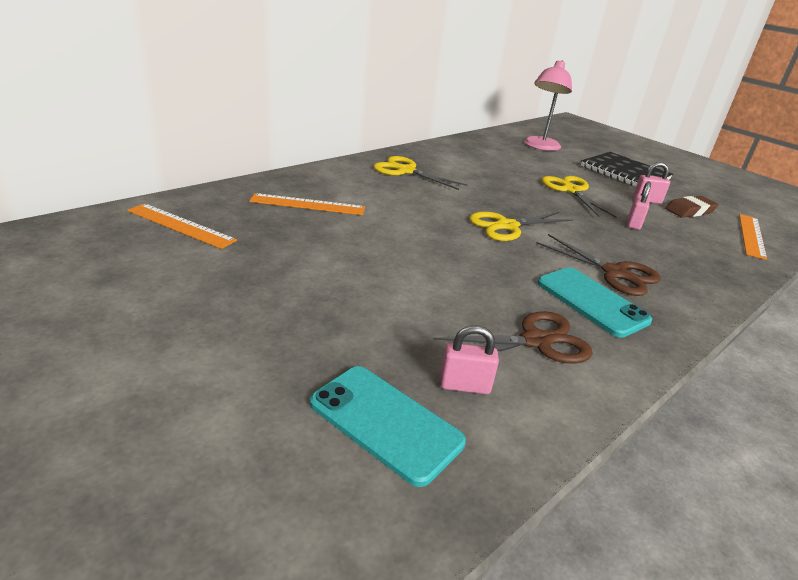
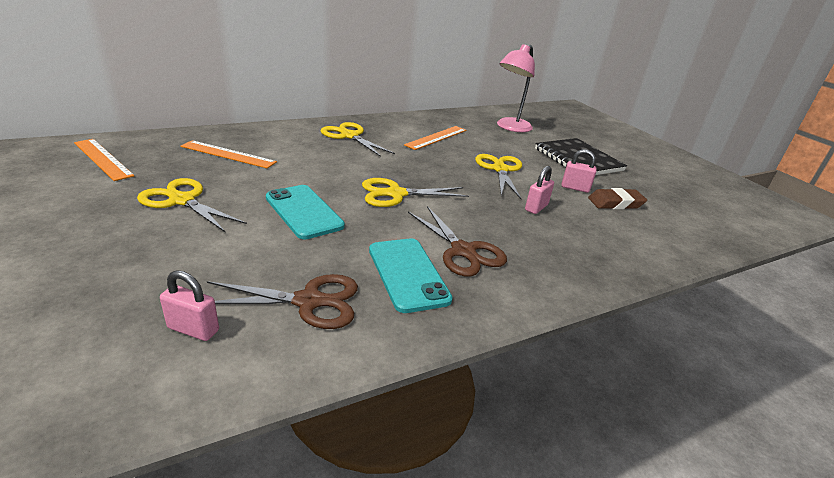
camera: 15 degrees right, 0 degrees up
turquoise phone [310,366,466,487] -> turquoise phone moved to [266,185,345,239]
orange ruler [739,214,767,260] -> orange ruler moved to [404,126,466,150]
none -> yellow scissors [137,178,247,233]

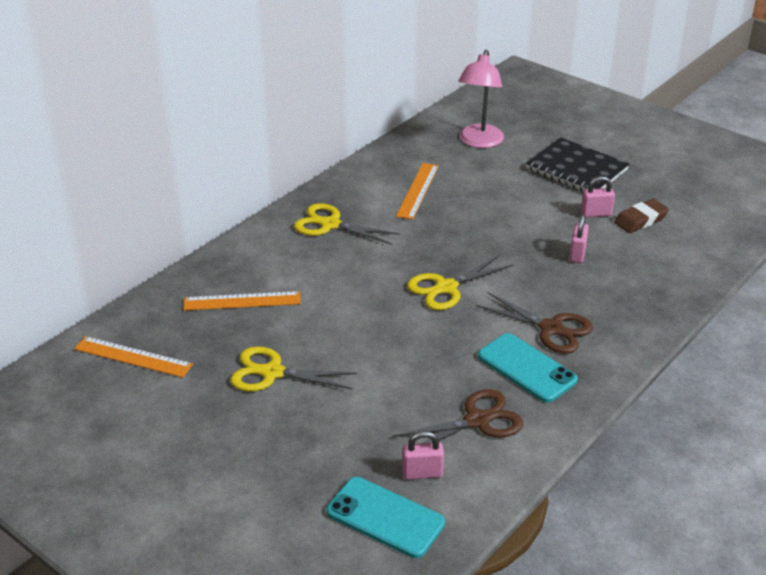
camera: 20 degrees left, 5 degrees up
turquoise phone [266,185,345,239] -> turquoise phone moved to [326,477,445,558]
yellow scissors [475,154,522,199] -> none

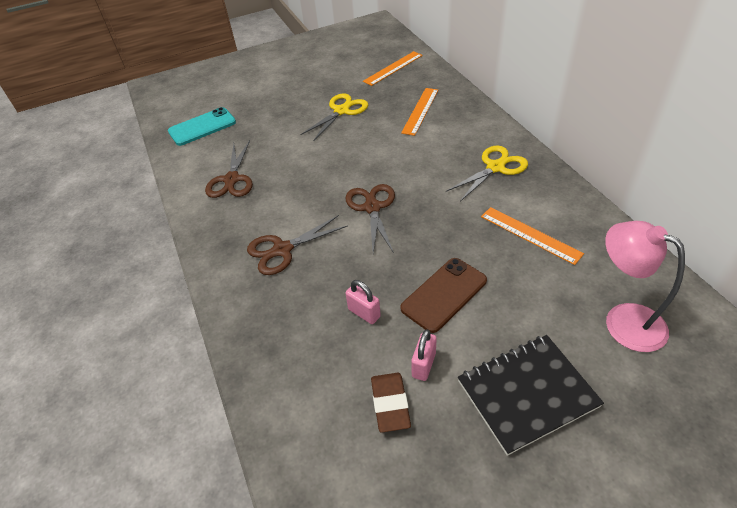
camera: 120 degrees right, 10 degrees up
pink padlock [402,431,444,479] -> none
yellow scissors [407,255,513,310] -> brown scissors [345,184,395,253]
turquoise phone [478,333,578,403] -> none
none -> brown phone [400,258,487,333]

